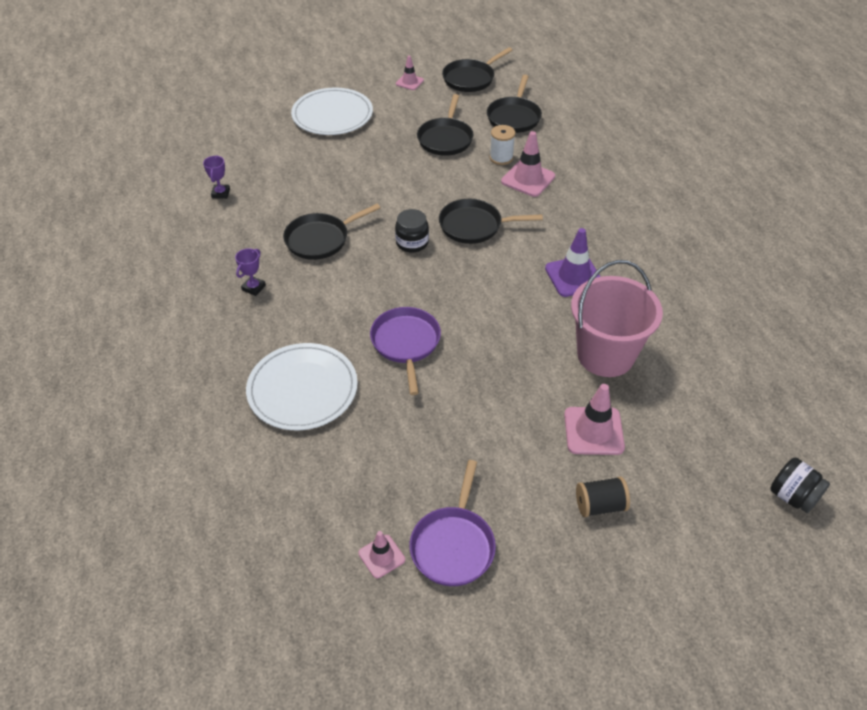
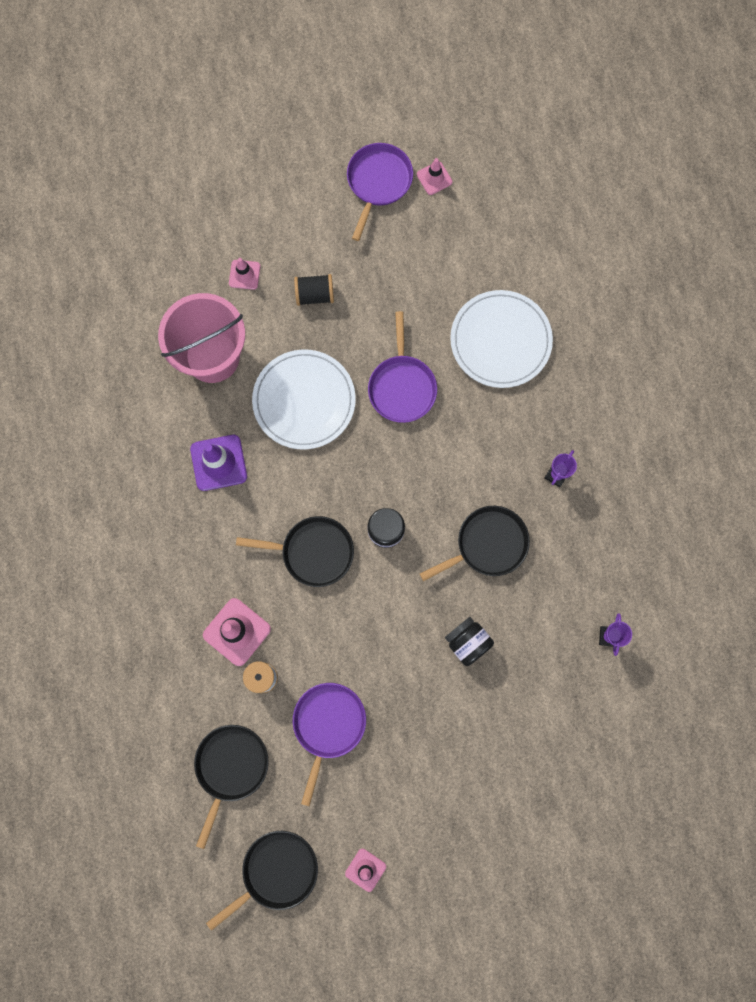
camera: 175 degrees left, 30 degrees up
white plate [291,88,373,135] -> white plate moved to [252,349,356,450]
black pan [417,94,474,156] -> purple pan [293,683,366,807]
pink traffic cone [564,384,625,455] -> pink traffic cone [229,258,260,290], size x0.59
black spool [576,476,630,517] -> black spool moved to [294,274,334,306]
black jar [770,458,830,513] -> black jar moved to [445,617,494,666]

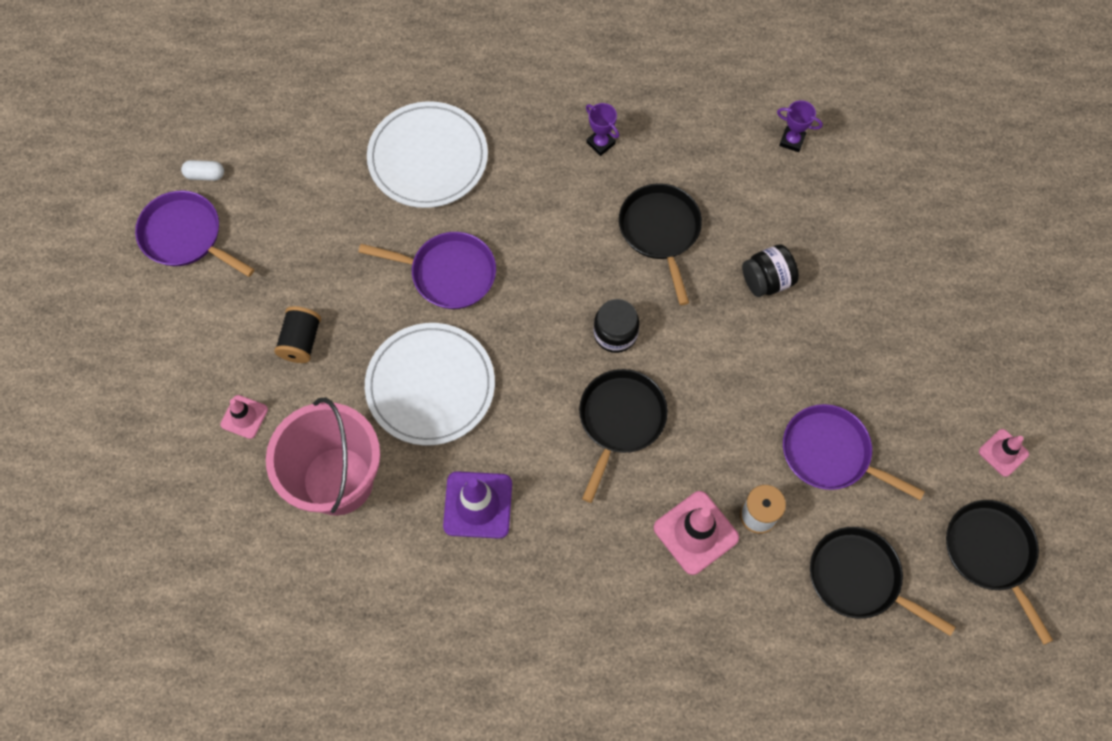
camera: 75 degrees left, 10 degrees down
pink traffic cone [417,158,452,195] -> white capsule [181,160,224,181]

